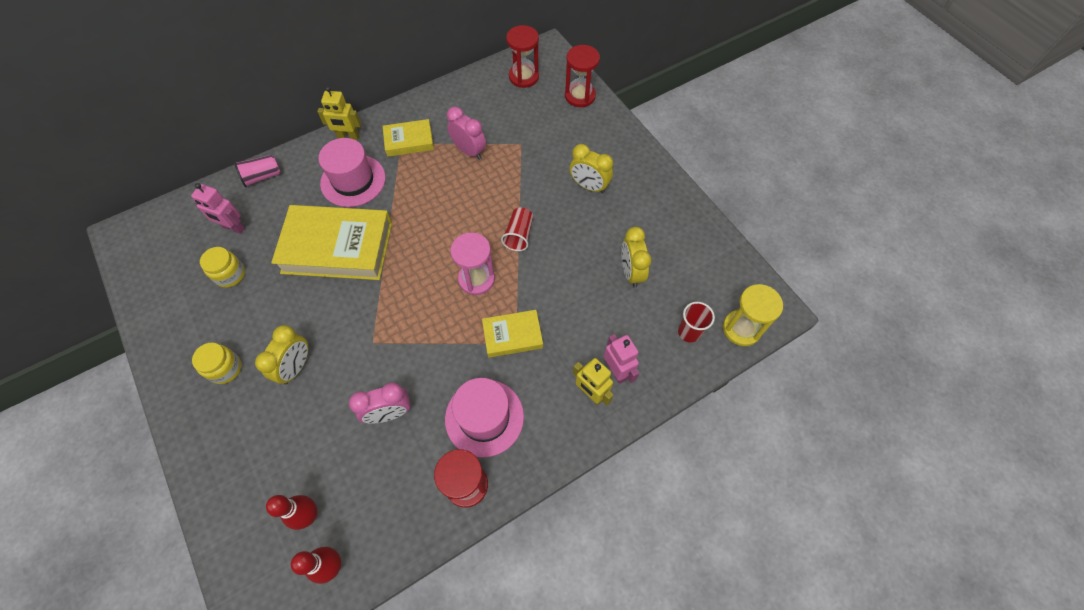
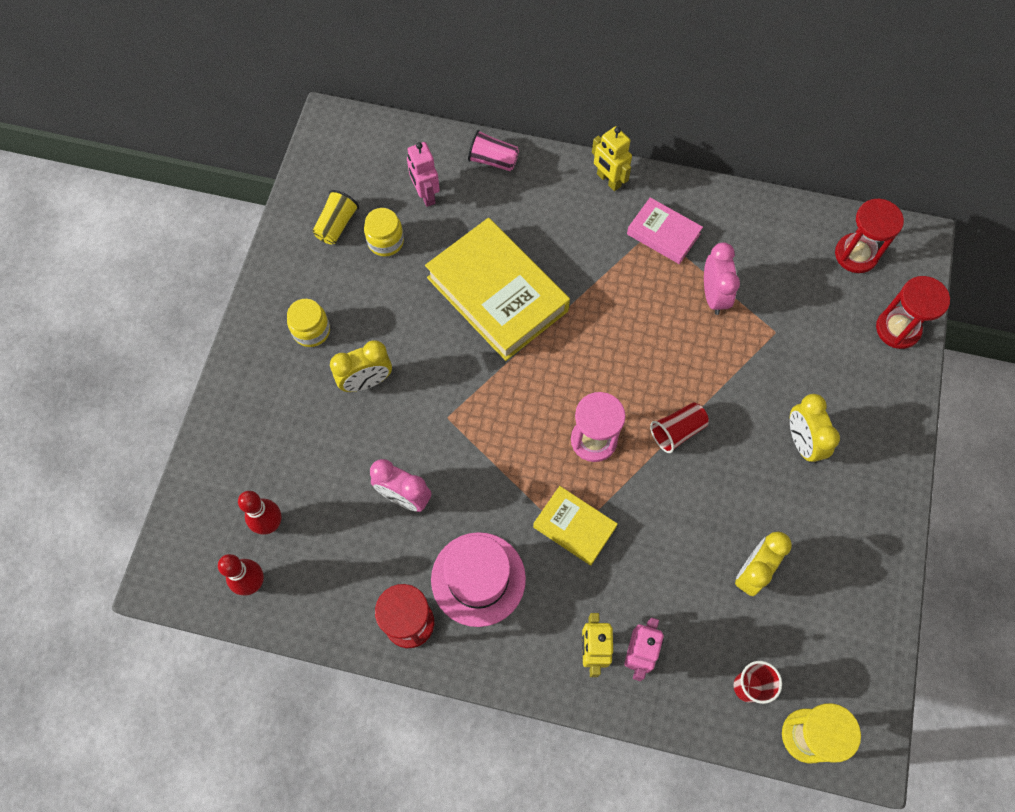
camera: 45 degrees right, 5 degrees up
pink hat [318,138,386,207] -> none
yellow book [383,119,434,157] -> pink book [627,197,703,264]
none -> yellow cup [313,190,359,244]

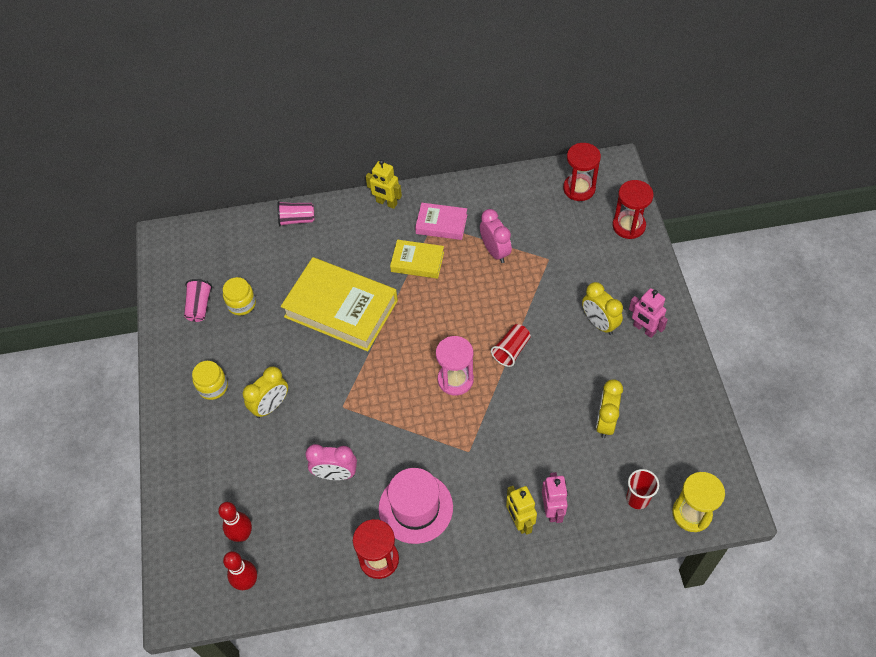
camera: 20 degrees left, 10 degrees down
yellow cup [313,190,359,244] -> pink cup [184,279,212,322]
pink robot [407,142,440,207] -> pink robot moved to [629,288,668,338]
yellow book [533,486,618,566] -> yellow book moved to [390,240,444,279]

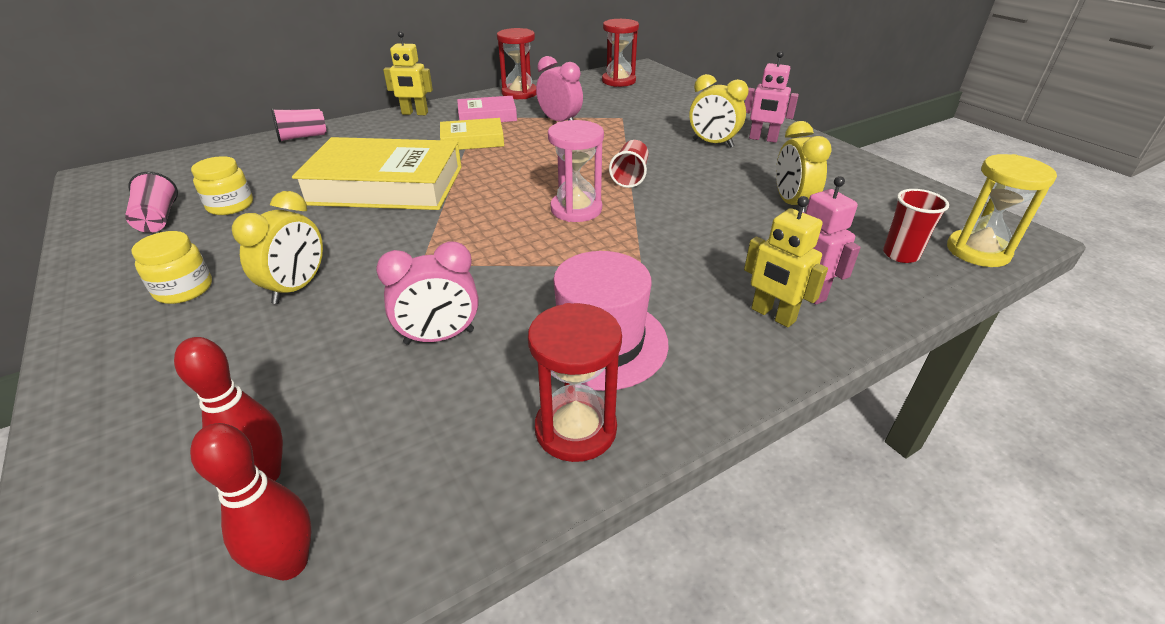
camera: 25 degrees left, 20 degrees down
red hourglass [613,180,654,239] -> red hourglass moved to [497,28,536,99]

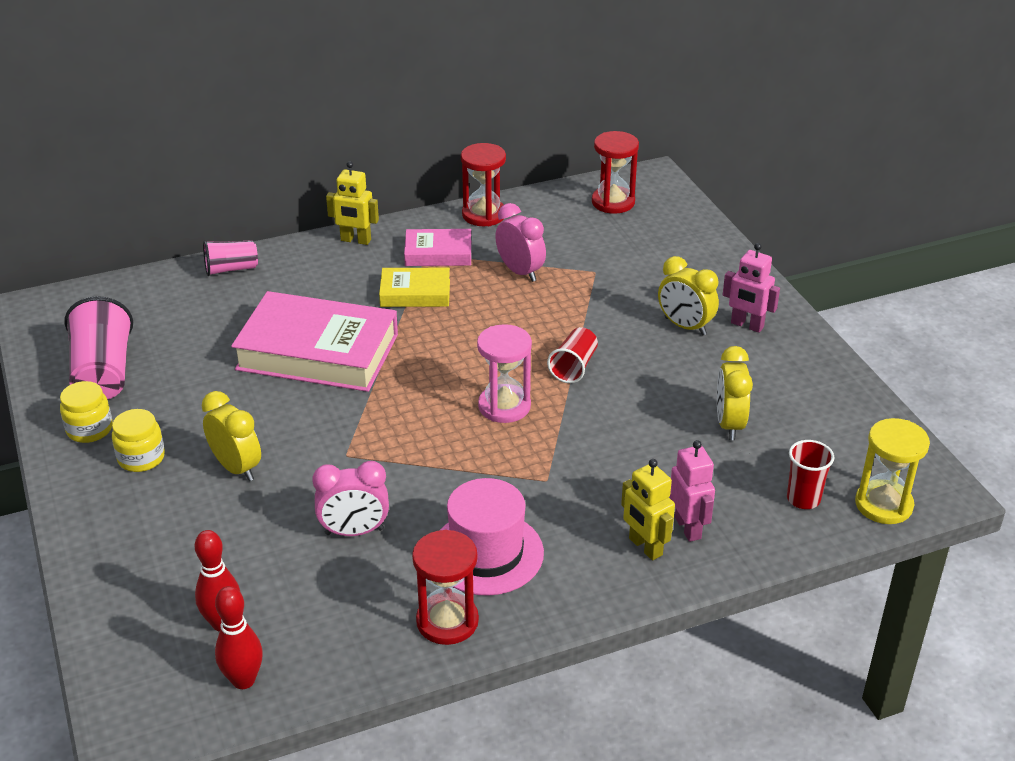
camera: 10 degrees right, 0 degrees up
pink cup [125,172,178,233] -> pink cup [64,296,133,399], size x1.69
yellow jar [191,156,253,215] -> yellow jar moved to [60,381,112,443]
yellow clock [232,191,323,304] -> yellow clock turned 75 degrees counterclockwise [202,391,261,481]
yellow book [292,137,462,210] -> pink book [231,291,398,392]

